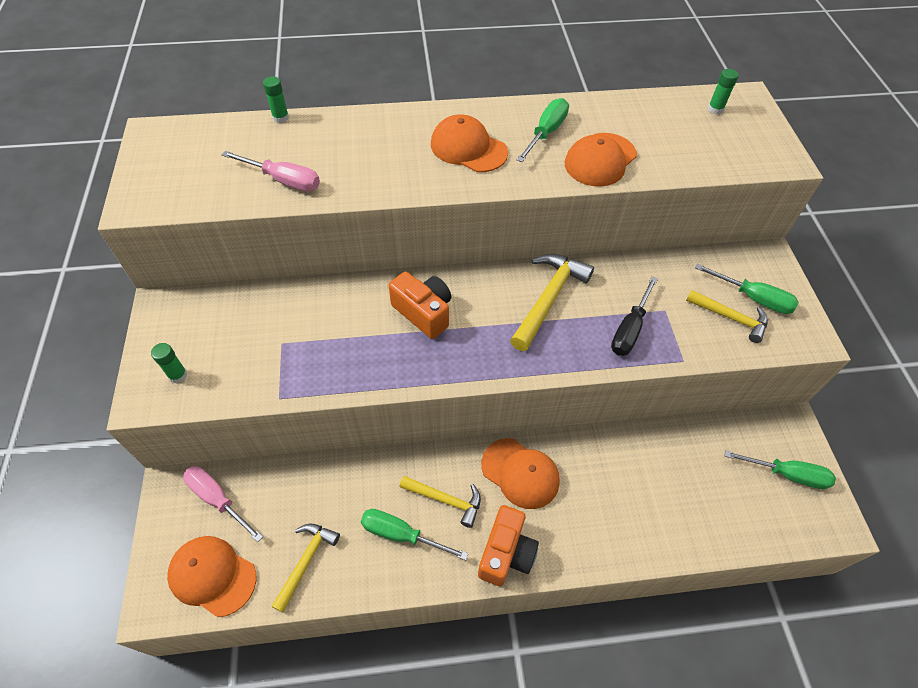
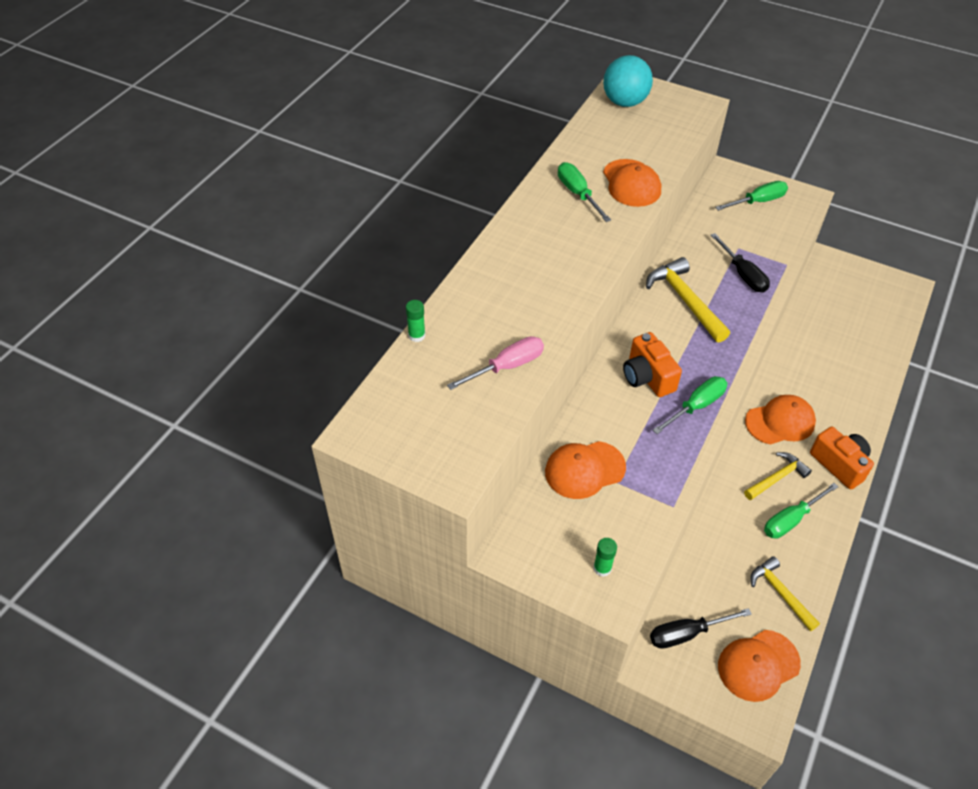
camera: 55 degrees left, 5 degrees down
pink screwdriver [183,466,263,542] -> black screwdriver [650,608,752,649]
orange camera [389,272,451,339] -> orange camera turned 105 degrees counterclockwise [623,332,682,397]
orange cap [431,114,508,172] -> orange cap moved to [545,441,626,499]
yellow hammer [686,290,768,343] -> none
green glue stick [708,69,739,114] -> turquoise ball [603,55,653,107]
green screwdriver [725,450,836,489] -> green screwdriver moved to [653,376,727,434]

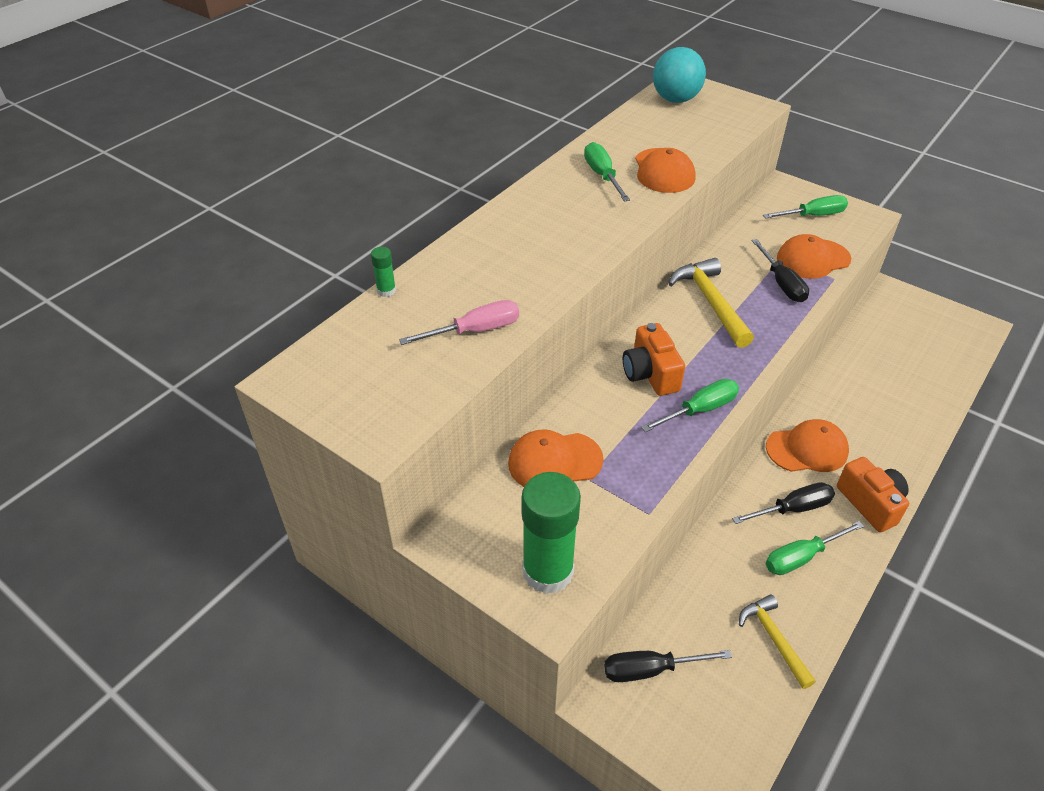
camera: 10 degrees right, 5 degrees down
green glue stick [593,538,617,577] -> green glue stick [522,472,581,594], size x2.34
orange cap [718,630,801,702] -> orange cap moved to [777,234,851,279]
yellow hammer [744,452,812,500] -> black screwdriver [732,482,835,524]

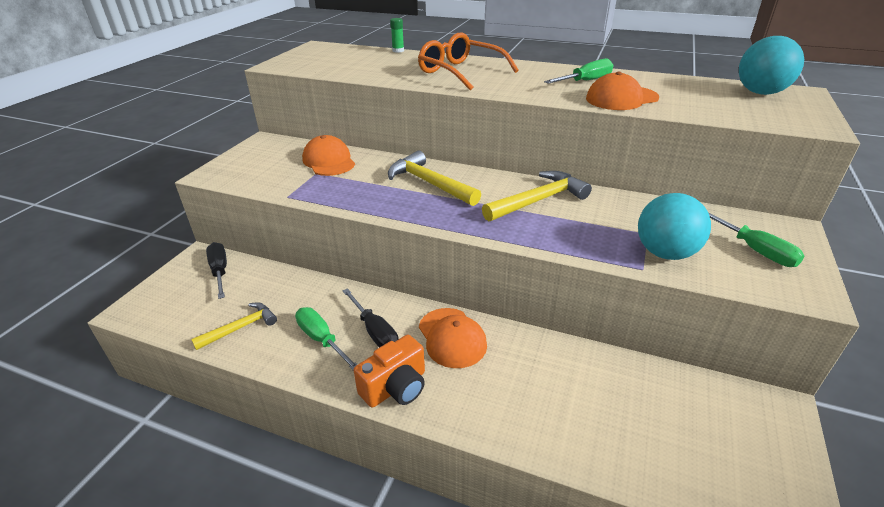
camera: 75 degrees right, 10 degrees down
pink screwdriver [399,300,519,345] -> none
green glue stick [522,472,581,594] -> none
orange camera [623,323,685,396] -> yellow hammer [388,150,481,206]
green screwdriver [641,379,739,432] -> none
black screwdriver [752,239,809,302] -> none
orange cap [777,234,851,279] -> turquoise ball [638,193,711,260]
none -> orange glasses [418,32,519,91]

